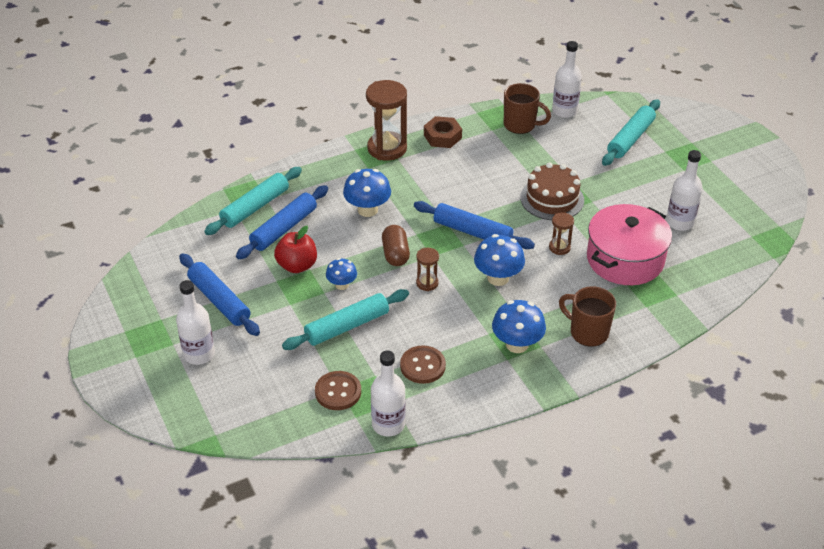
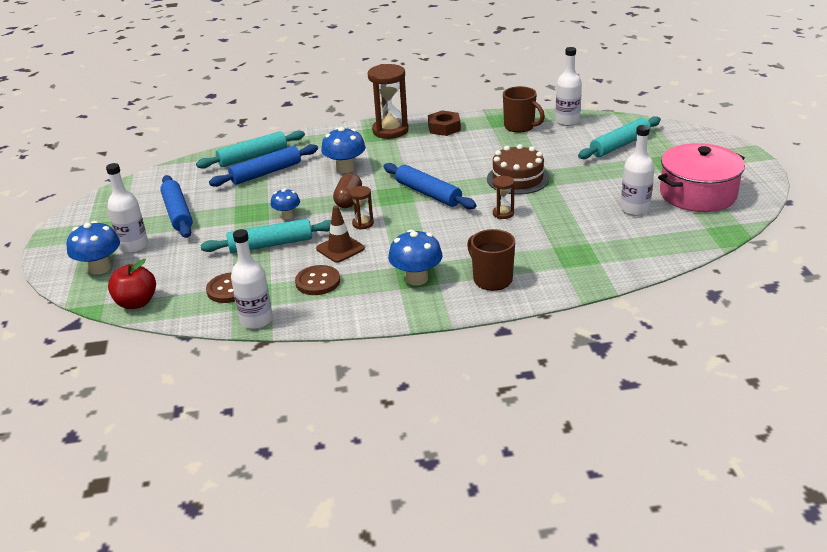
camera: 20 degrees right, 10 degrees down
red apple [274,226,317,273] -> red apple moved to [108,259,156,309]
blue mushroom [474,234,525,286] -> blue mushroom moved to [67,221,120,275]
pink pot [587,204,672,285] -> pink pot moved to [658,143,745,212]
none -> brown traffic cone [316,206,365,263]

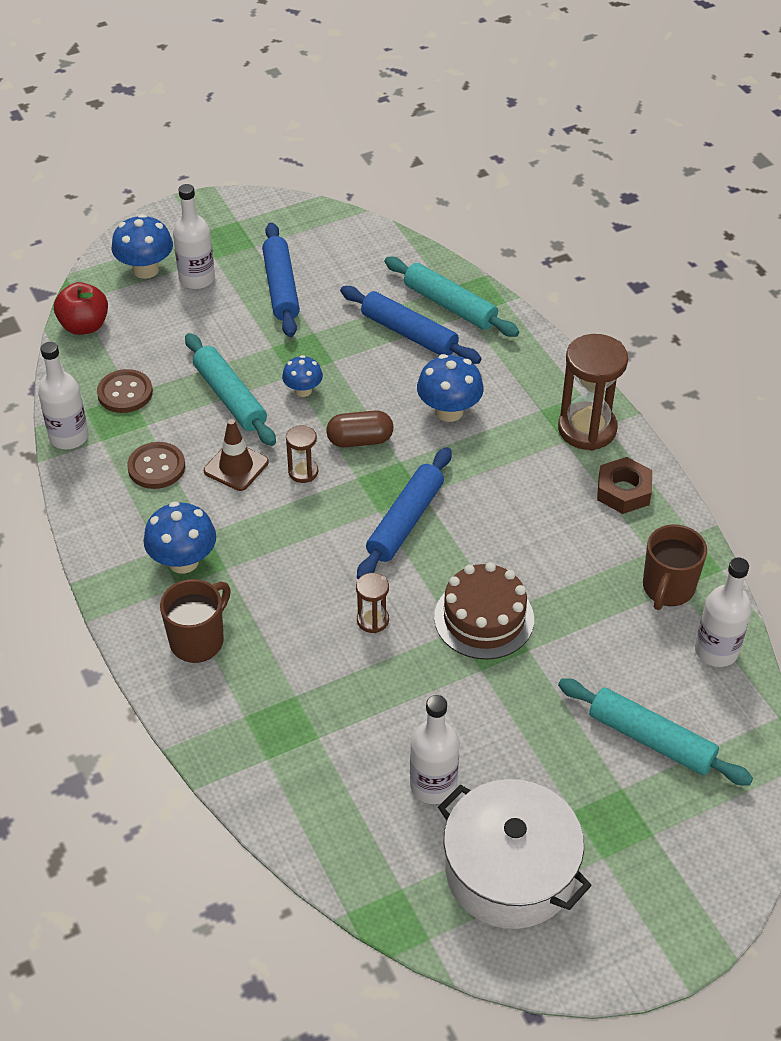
camera: 70 degrees right, 15 degrees up
blue rolling pin [160,175,193,238] -> blue rolling pin turned 60 degrees counterclockwise [262,222,300,337]
pink pot [658,143,745,212] -> white pot [438,779,592,929]

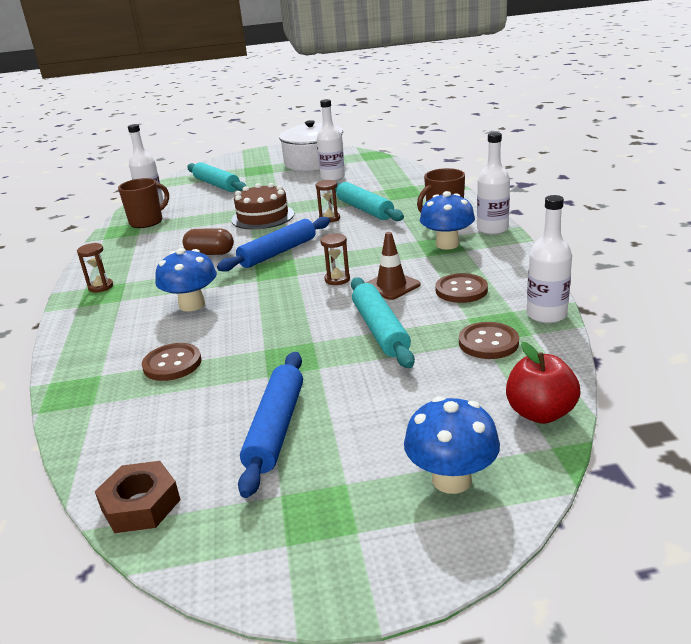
camera: 160 degrees left, 20 degrees down
white bottle [173,184,215,289] -> white bottle moved to [477,132,510,235]
blue mushroom [282,355,323,397] -> none
brown capsule [326,410,393,447] -> brown capsule moved to [183,228,234,255]
blue rolling pin [340,286,481,364] -> brown button [142,343,202,381]
turquoise rolling pin [385,257,519,337] -> turquoise rolling pin moved to [335,182,404,221]
brown hourglass [558,334,628,451] -> brown hourglass [77,243,113,293], size x0.50
brown nut [597,457,652,514] -> brown nut moved to [95,461,180,533]

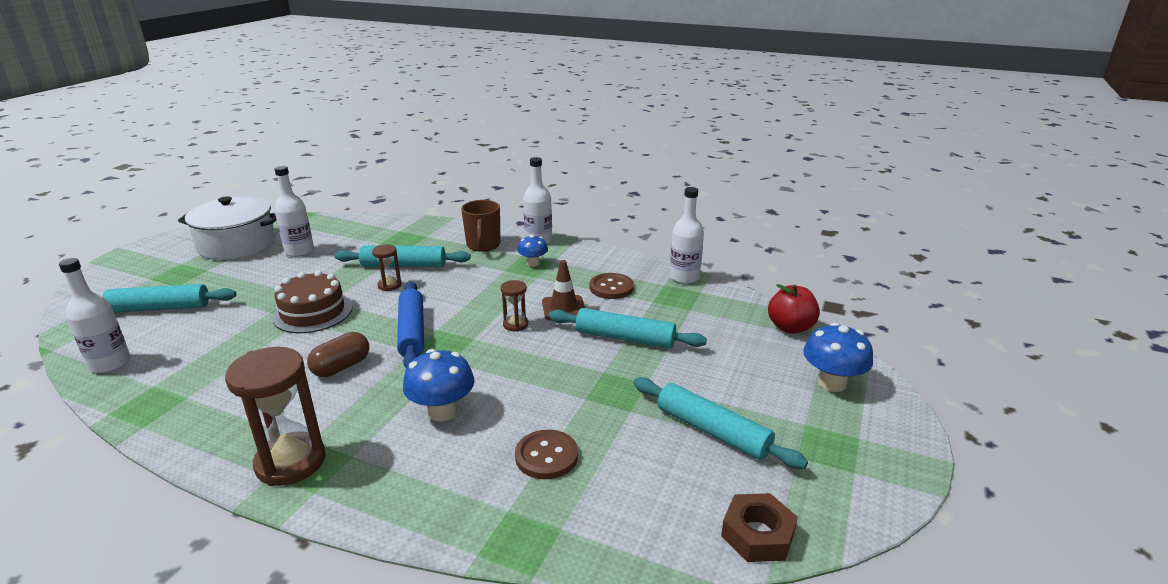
camera: 60 degrees left, 0 degrees up
brown hourglass [77,243,113,293] -> brown hourglass [225,347,326,486], size x2.00
brown mug [118,178,169,228] -> none
blue rolling pin [238,352,303,498] -> turquoise rolling pin [634,377,808,469]
blue mushroom [420,191,475,250] -> blue mushroom [517,235,548,267], size x0.62
brown button [459,322,519,359] -> none

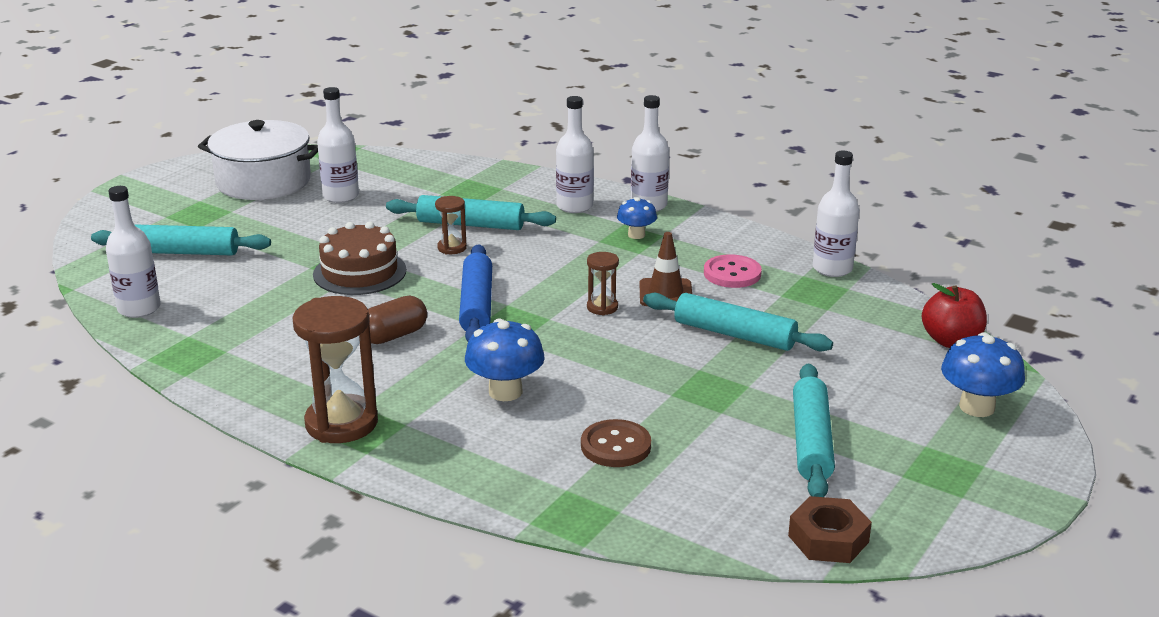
camera: 10 degrees right, 0 degrees up
brown mug [461,200,500,252] -> white bottle [556,96,594,213]
brown button [590,273,634,299] -> pink button [704,254,762,288]
turquoise rolling pin [634,377,808,469] -> turquoise rolling pin turned 45 degrees clockwise [793,363,835,497]

